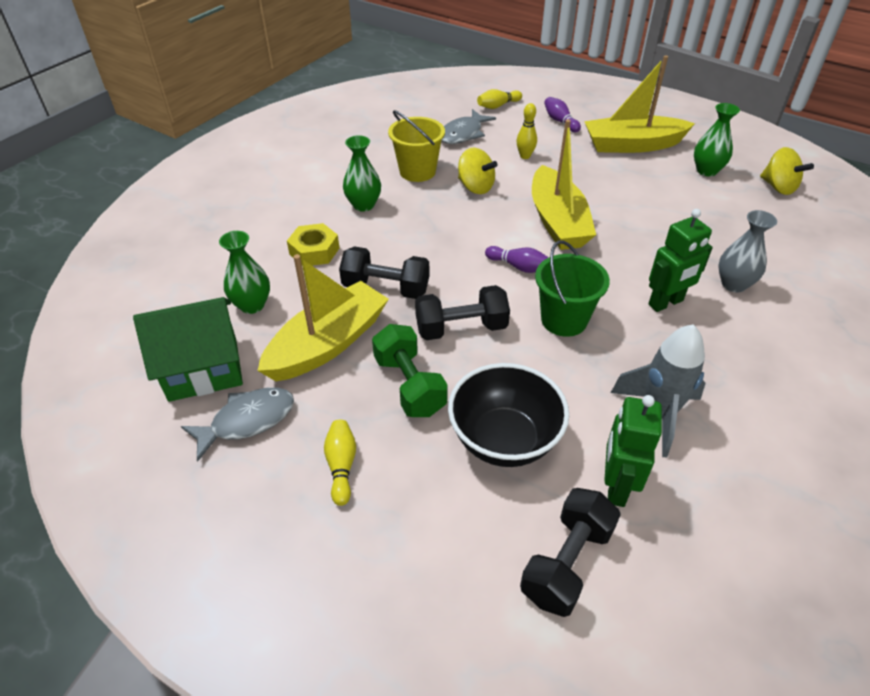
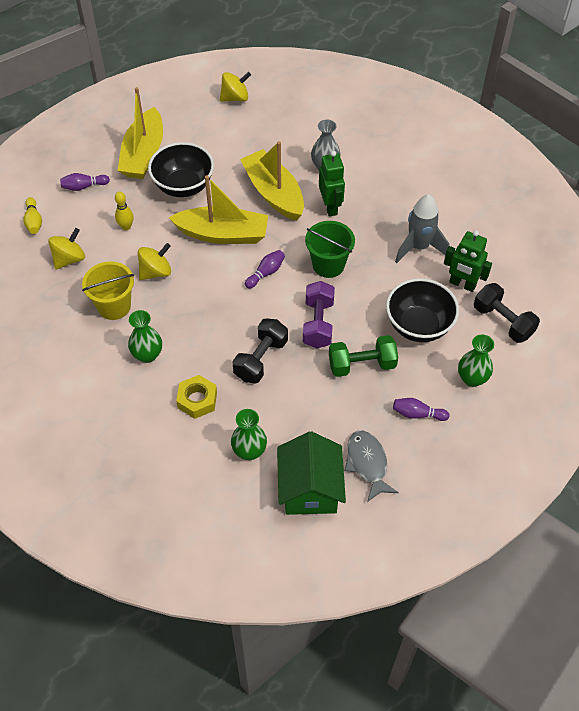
camera: 75 degrees left, 10 degrees up
yellow boat [257,254,389,381] -> yellow boat moved to [240,141,304,221]
yellow bowling pin [324,420,356,506] -> purple bowling pin [393,398,449,421]
black dumbbell [415,285,510,340] -> purple dumbbell [303,281,335,348]
grey fish [441,109,496,144] -> yellow spinning top [48,228,85,270]
green vase [694,103,740,177] -> green vase moved to [458,335,494,387]
none -> black bowl [148,142,214,197]

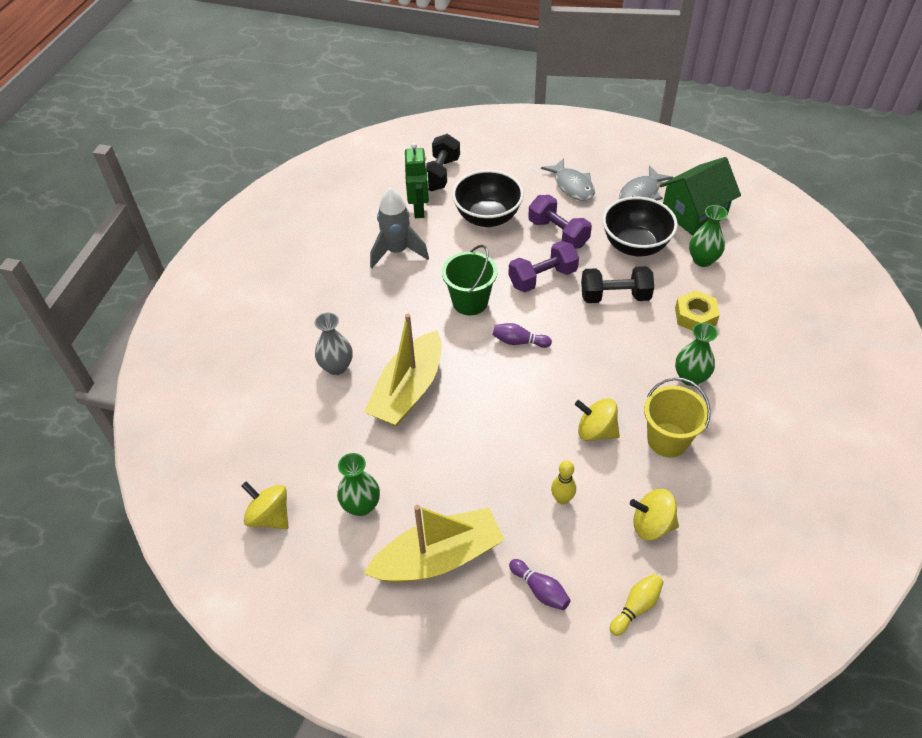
camera: 120 degrees left, 5 degrees down
black bowl [148,142,214,197] -> black bowl moved to [602,197,678,257]
yellow boat [169,175,268,244] -> none
green robot [319,151,345,217] -> none
green dumbbell [329,335,398,377] -> purple dumbbell [528,195,592,249]
purple bowling pin [393,398,449,421] -> grey fish [541,158,595,201]
green vase [458,335,494,387] -> green vase moved to [337,453,380,516]

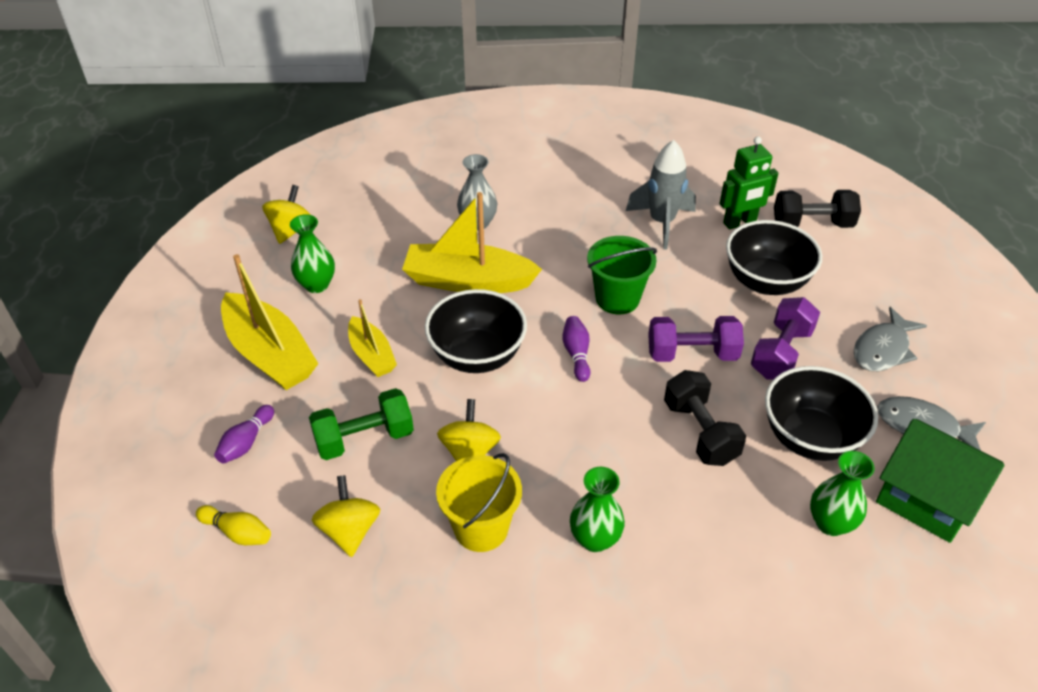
camera: 70 degrees right, 5 degrees down
purple dumbbell [509,241,579,292] -> purple dumbbell turned 45 degrees counterclockwise [648,316,744,362]
yellow bowling pin [551,461,576,504] -> green dumbbell [309,388,414,460]
yellow nut [675,290,720,330] -> none
none -> yellow boat [348,299,397,377]
none -> black bowl [425,289,527,373]

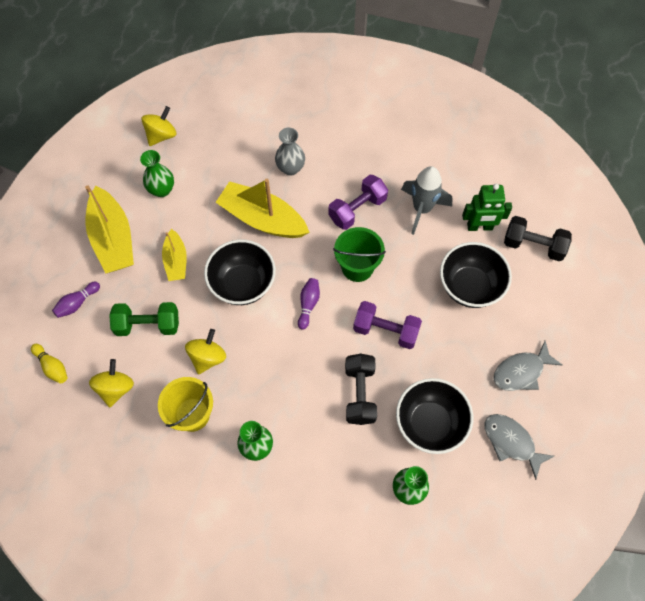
camera: 20 degrees right, 20 degrees up
purple dumbbell [751,297,820,379] -> purple dumbbell moved to [328,175,388,230]
green house [876,419,1004,543] -> none

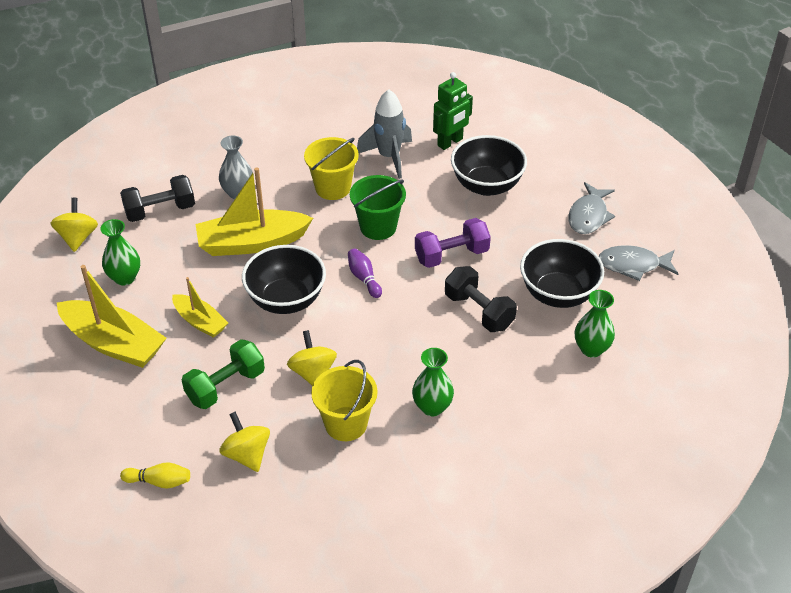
camera: 40 degrees left, 20 degrees down
purple bowling pin [52,282,100,318] -> none
purple dumbbell [328,175,388,230] -> yellow bucket [304,137,359,200]
black dumbbell [504,216,572,261] -> black dumbbell moved to [120,175,195,222]

